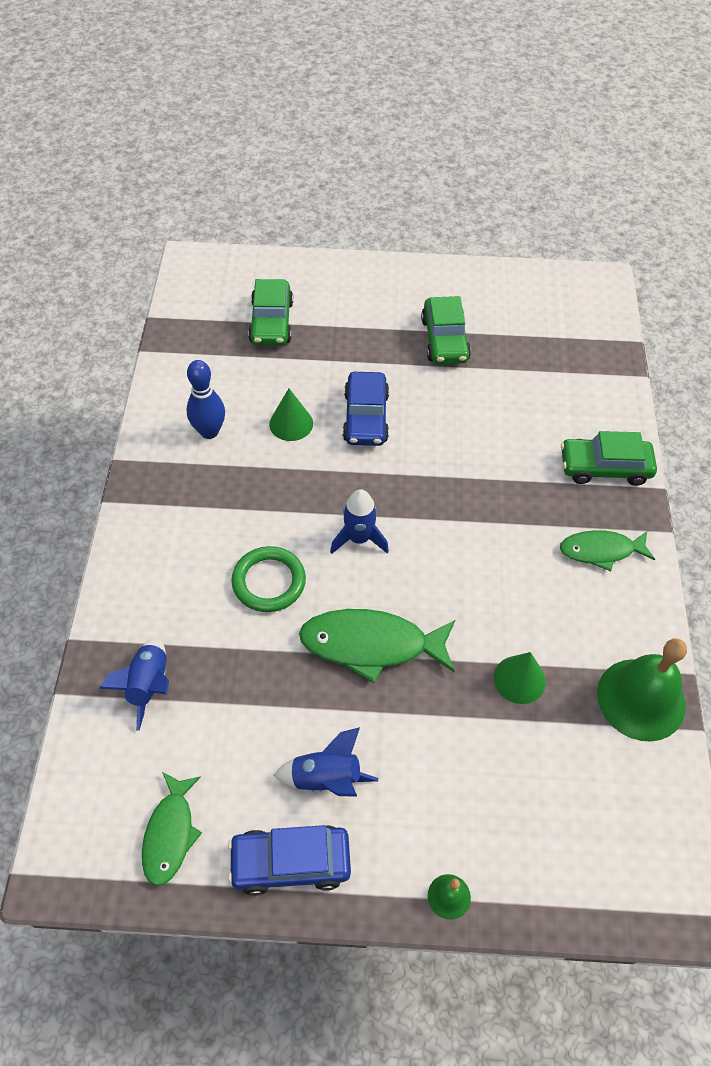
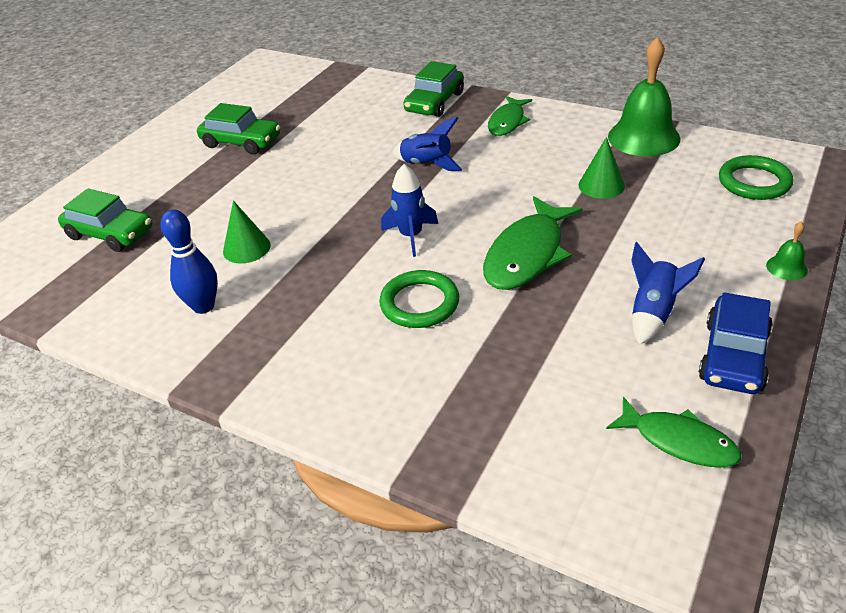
camera: 60 degrees left, 15 degrees down
blue rocket [99,639,169,731] -> blue rocket moved to [392,117,462,171]
blue car [343,372,389,446] -> none
none -> green ring [719,155,793,200]

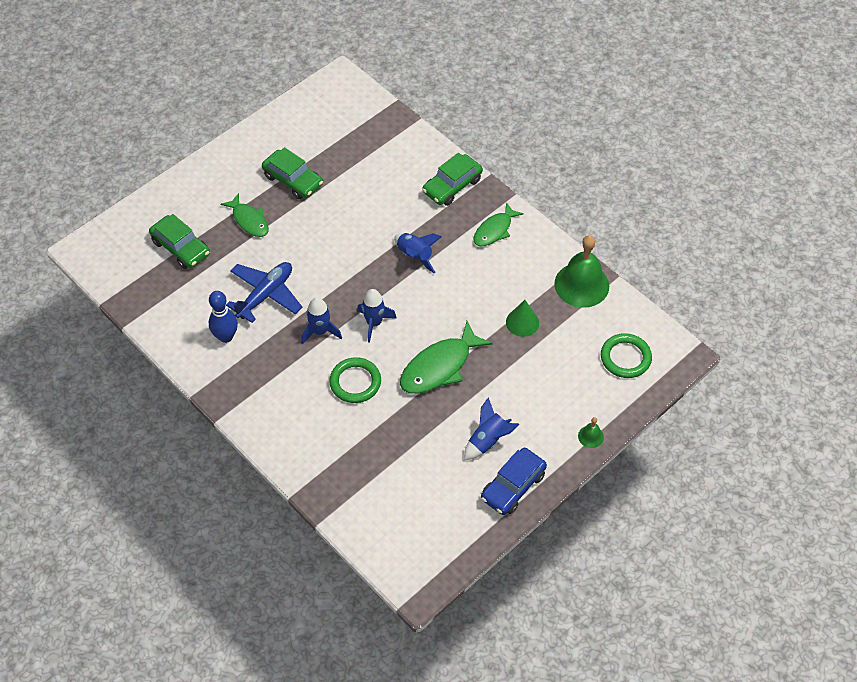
camera: 15 degrees right, 15 degrees up
green cone [223,201,271,263] -> blue plane [226,262,302,323]
green fish [606,397,742,467] -> green fish moved to [221,193,269,237]
none -> blue rocket [301,297,342,345]

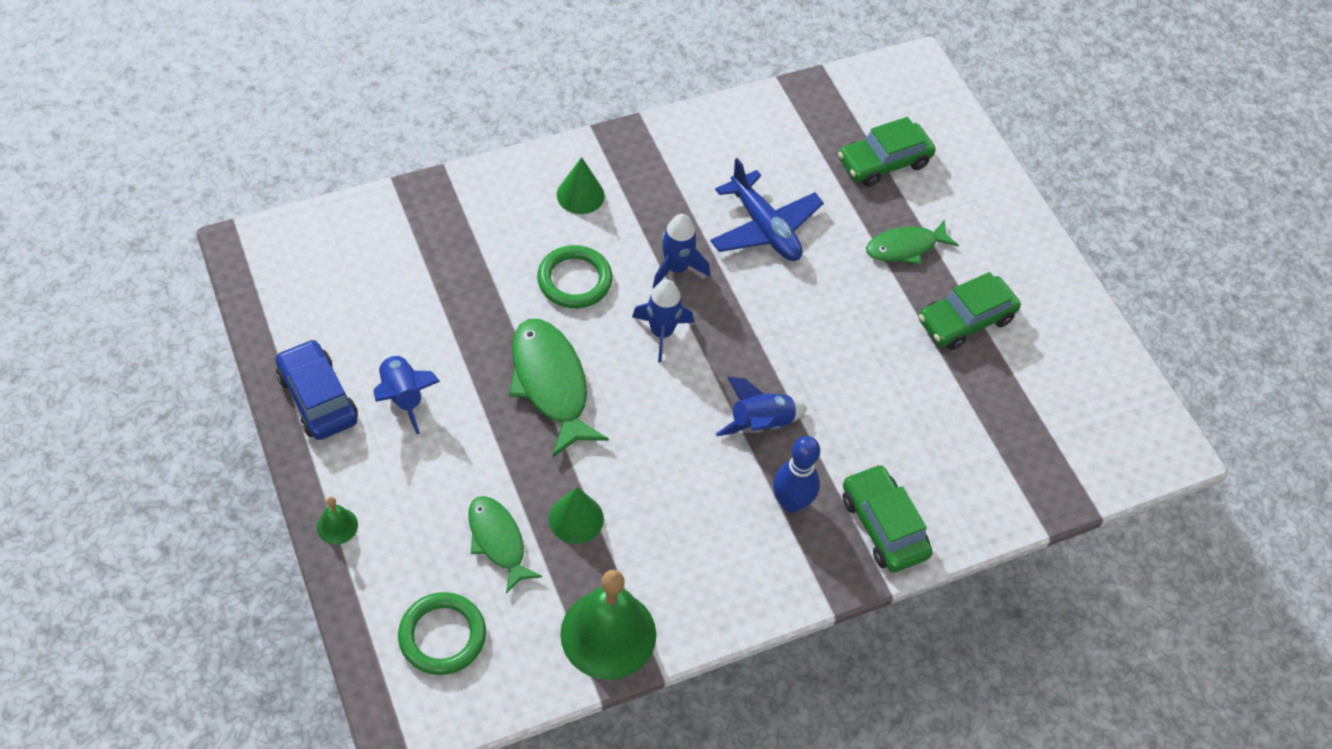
camera: 105 degrees right, 0 degrees up
blue bowling pin [209,291,238,343] -> blue bowling pin moved to [773,436,820,513]
green fish [473,202,524,246] -> green fish moved to [468,496,542,594]
none -> green cone [557,157,605,214]

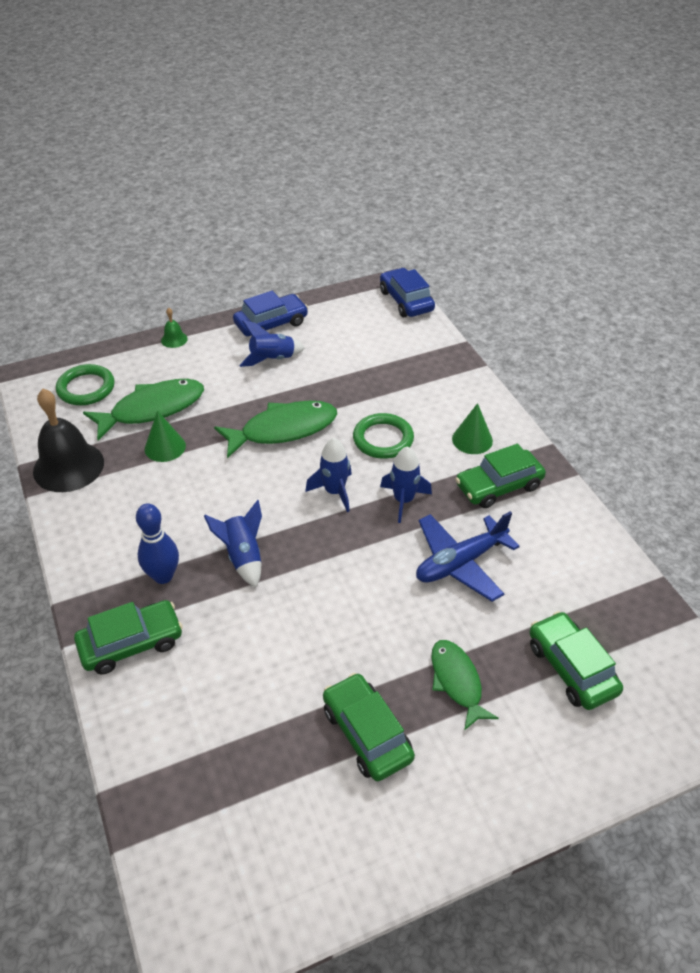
camera: 95 degrees right, 10 degrees down
green fish [468,496,542,594] -> green fish [83,379,204,440], size x1.57
green bell [560,570,656,680] -> black bell [33,389,104,492]
none -> blue car [380,268,435,317]
none -> green car [455,444,546,508]

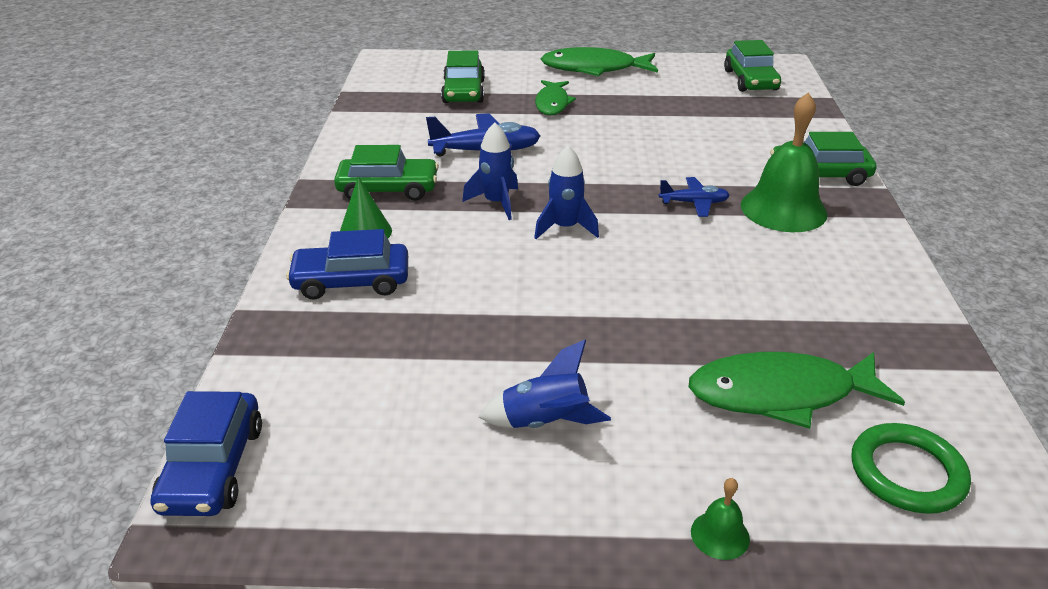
camera: 155 degrees left, 10 degrees down
black bell [33,389,104,492] -> none
blue bowling pin [136,503,179,584] -> green bell [741,92,828,232]
green cone [145,411,186,462] -> none
blue rocket [204,500,262,587] -> blue plane [659,177,730,217]
green fish [214,401,337,458] -> green fish moved to [541,47,658,76]
blue car [233,291,308,336] -> blue car moved to [286,229,408,300]
green car [323,673,415,781] -> green car moved to [724,40,781,92]
green ring [353,413,414,459] -> none

